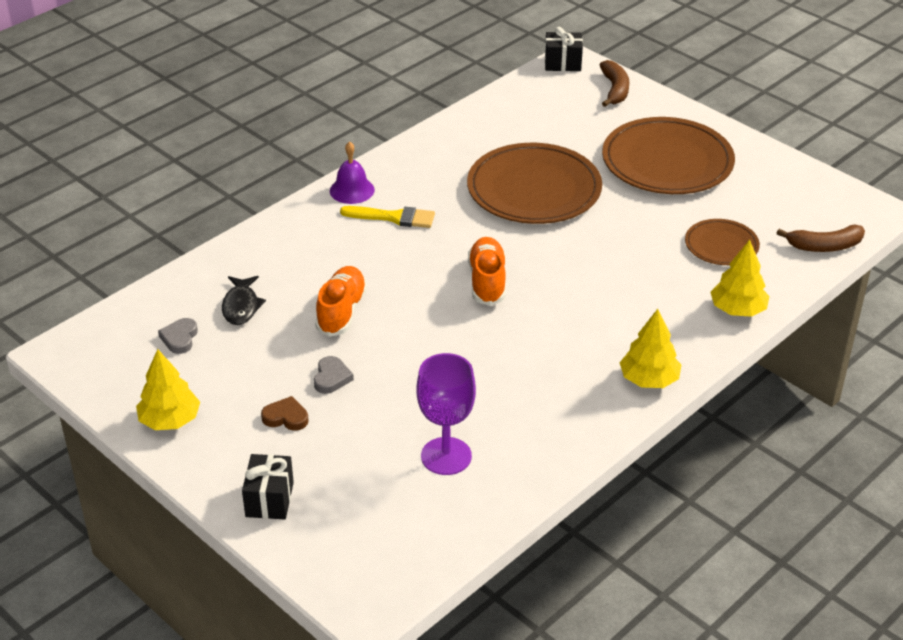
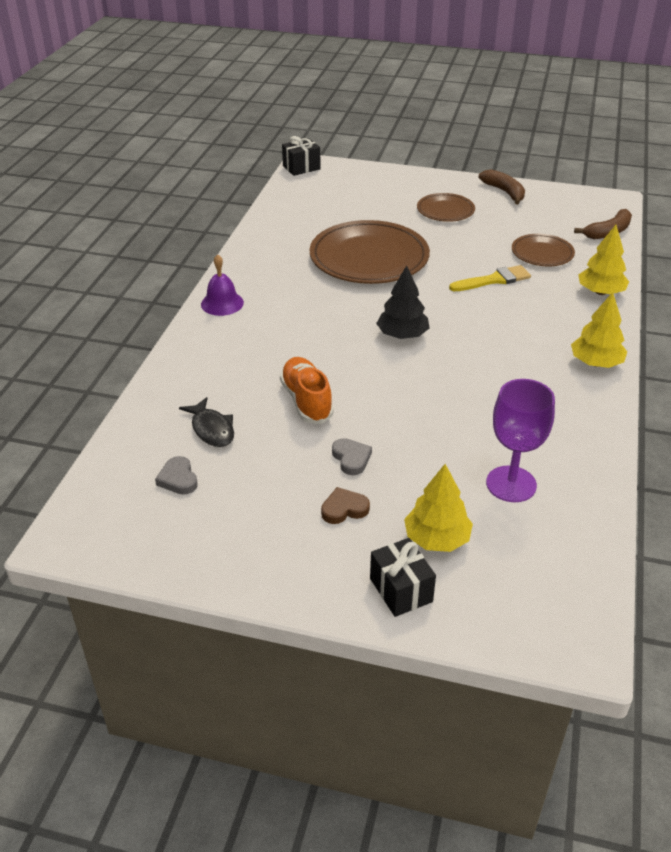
camera: 30 degrees left, 0 degrees up
yellow tree [136,349,200,430] -> yellow tree moved to [404,464,473,552]
yellow brush [340,206,435,228] -> yellow brush moved to [449,265,531,291]
orange shoe [468,237,506,306] -> black tree [376,265,429,339]
brown banana [600,60,629,107] -> brown banana moved to [478,170,525,205]
brown plate [602,117,735,194] -> brown plate [417,193,475,222], size x0.52

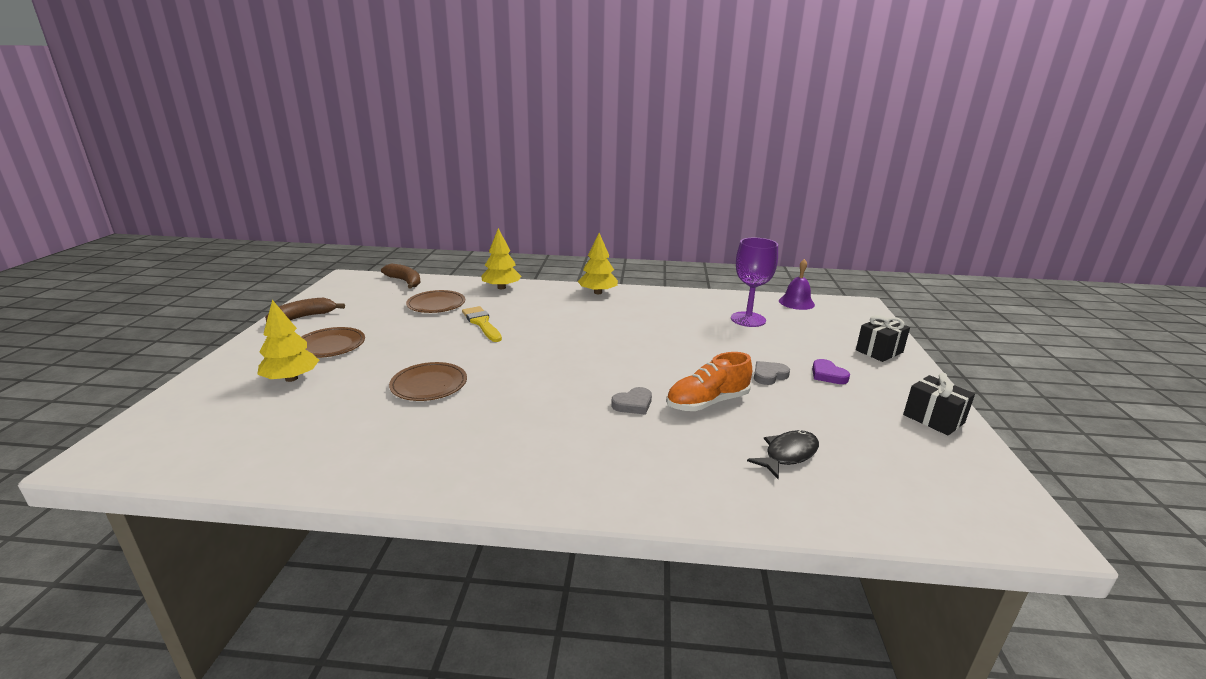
camera: 100 degrees left, 15 degrees down
grey heart [155,456,198,495] -> grey heart moved to [611,387,652,415]
purple bell [201,254,244,316] -> purple bell moved to [779,259,815,310]
black gift [282,136,321,176] -> black gift moved to [903,373,975,435]
brown plate [310,220,430,284] -> brown plate [389,362,467,401], size x0.52
brown heart [321,487,370,524] -> purple heart [812,359,850,384]
black tree [376,265,429,339] -> none
yellow tree [404,464,473,552] -> yellow tree moved to [257,300,319,382]

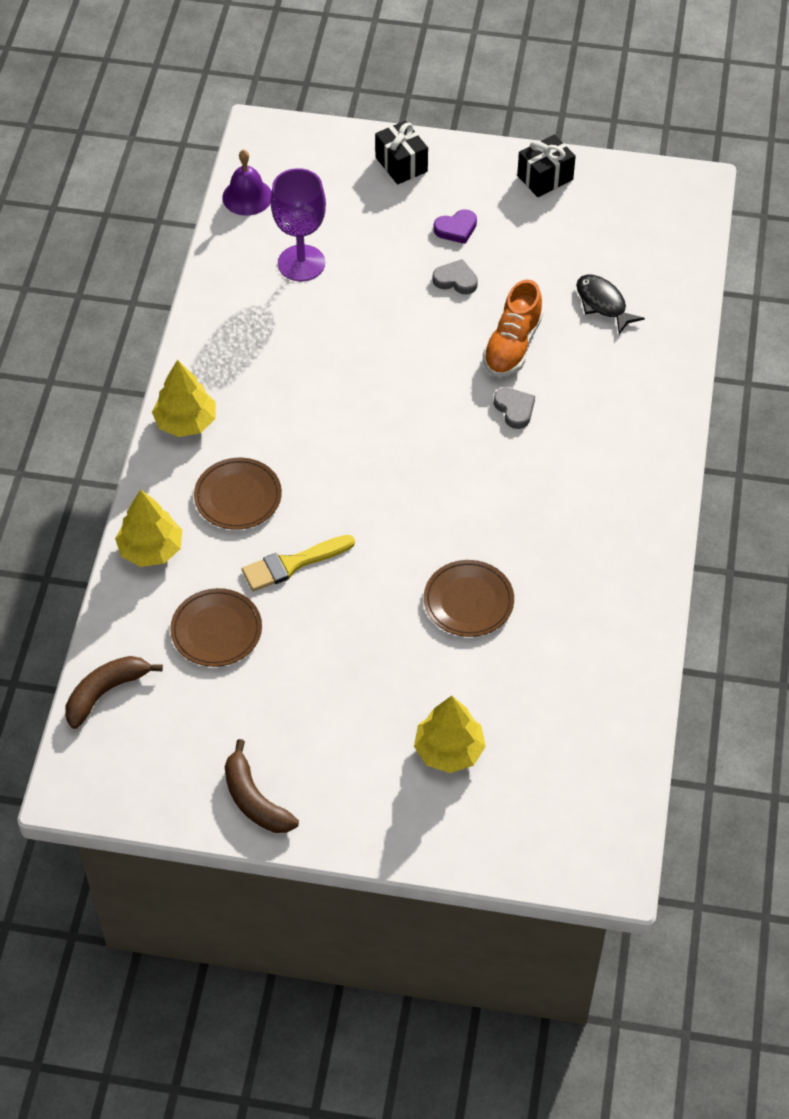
camera: 85 degrees left, 30 degrees up
brown plate [301,327,365,358] -> brown plate moved to [194,458,282,530]
orange shoe [666,352,752,411] -> orange shoe turned 45 degrees clockwise [483,280,543,377]
grey heart [754,361,790,385] -> grey heart turned 135 degrees clockwise [433,259,478,294]

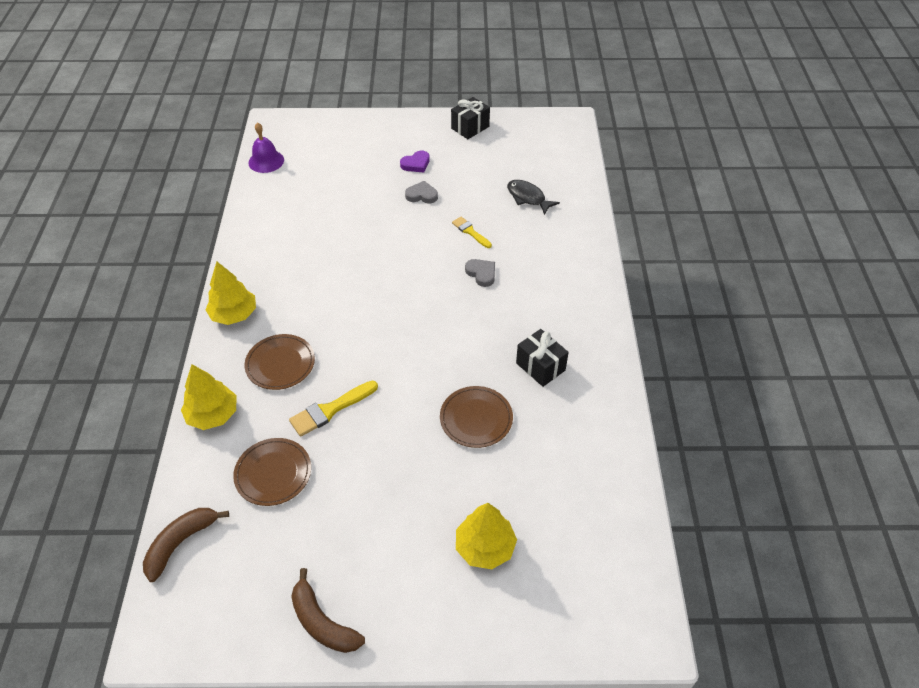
camera: 10 degrees left, 5 degrees down
purple goblet [271,168,326,281] -> none
black gift [375,121,428,185] -> black gift moved to [516,329,569,387]
orange shoe [483,280,543,377] -> yellow brush [452,217,492,248]

